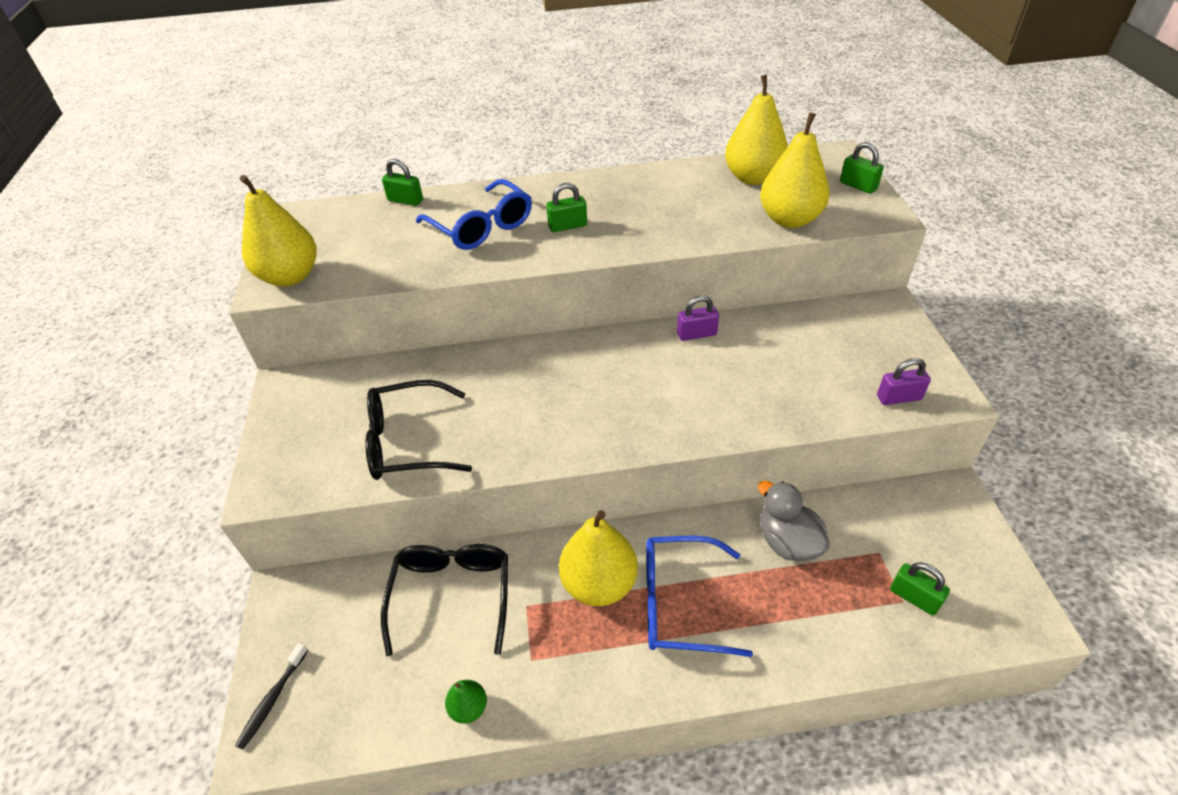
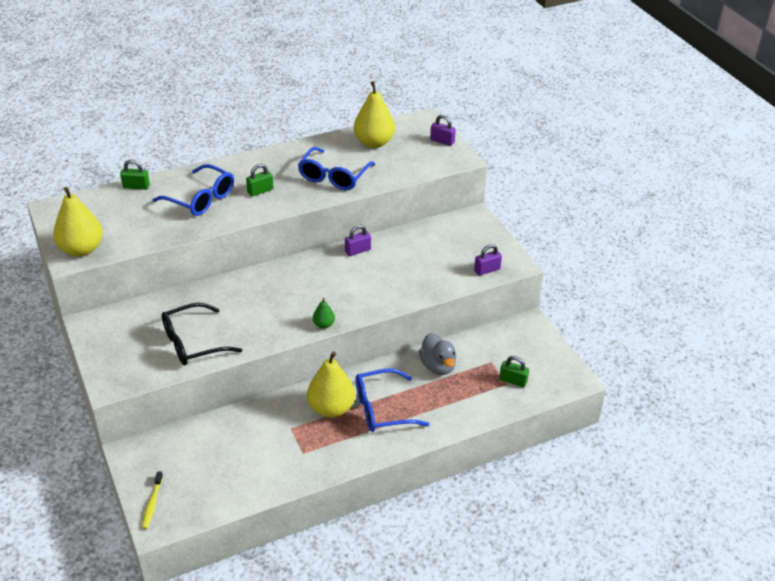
camera: 20 degrees left, 5 degrees down
black toothbrush [235,643,308,750] -> yellow toothbrush [142,471,163,529]
black glasses [381,544,508,656] -> none
green pear [445,680,487,724] -> green pear moved to [313,298,335,329]
grey duck [758,481,830,561] -> grey duck turned 150 degrees counterclockwise [419,333,456,375]
yellow pear [760,112,830,228] -> none
green padlock [840,142,884,194] -> purple padlock [430,115,456,146]
none -> blue glasses [298,147,375,190]

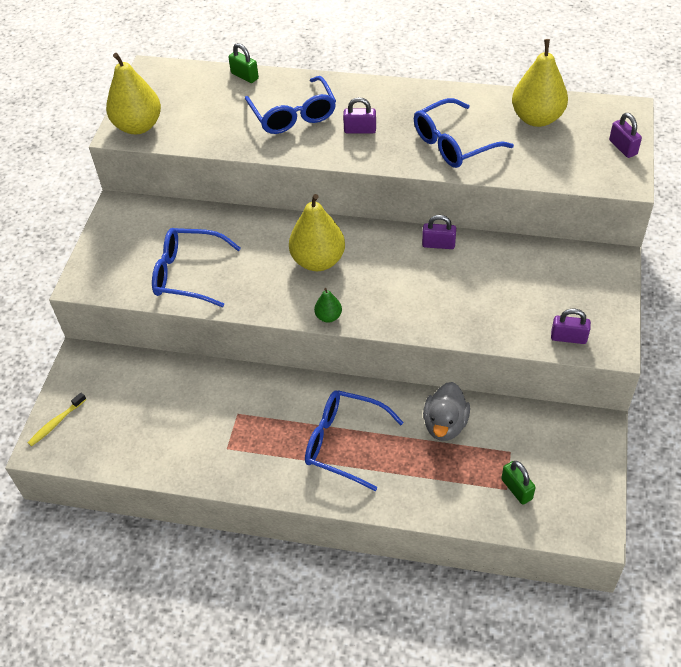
camera: 40 degrees right, 10 degrees up
black glasses [162,303,242,365] -> blue glasses [152,228,241,307]
green padlock [246,164,274,196] -> purple padlock [343,97,376,133]
yellow pear [307,352,355,418] -> yellow pear moved to [289,194,345,271]

